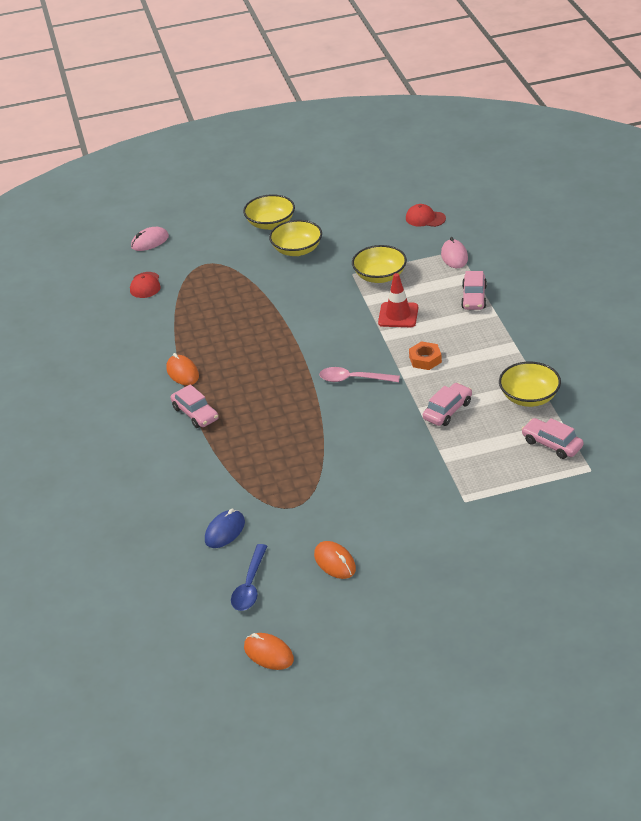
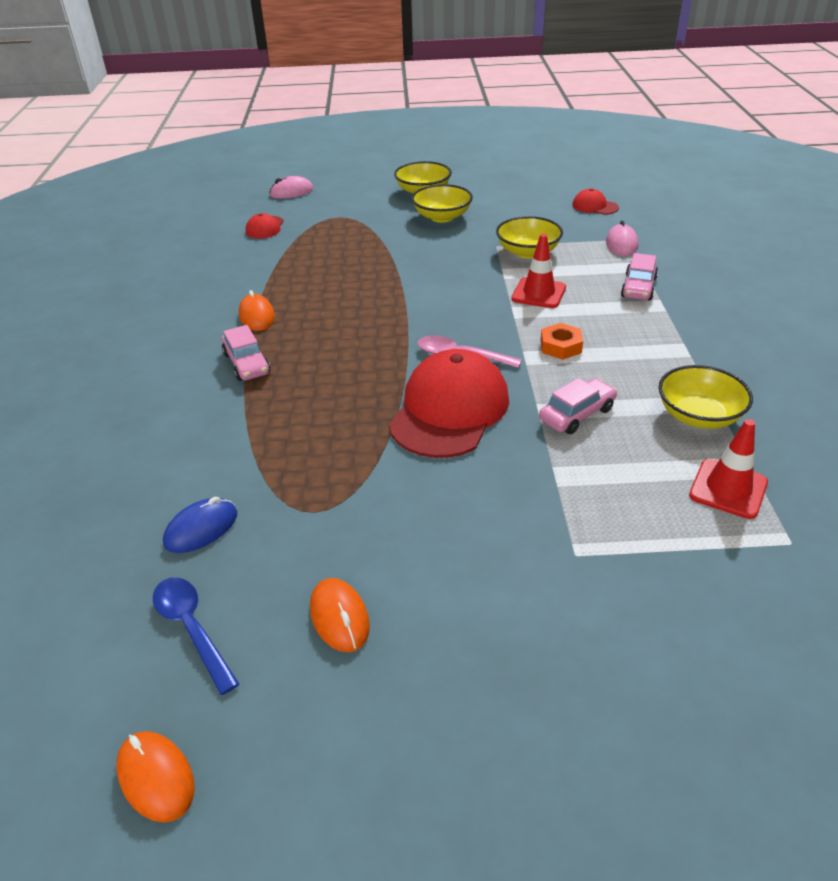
camera: 10 degrees right, 0 degrees up
blue spoon [231,544,267,611] -> blue spoon turned 120 degrees clockwise [153,577,239,695]
pink car [521,418,584,459] -> red traffic cone [689,419,768,519]
none -> red cap [389,349,509,458]

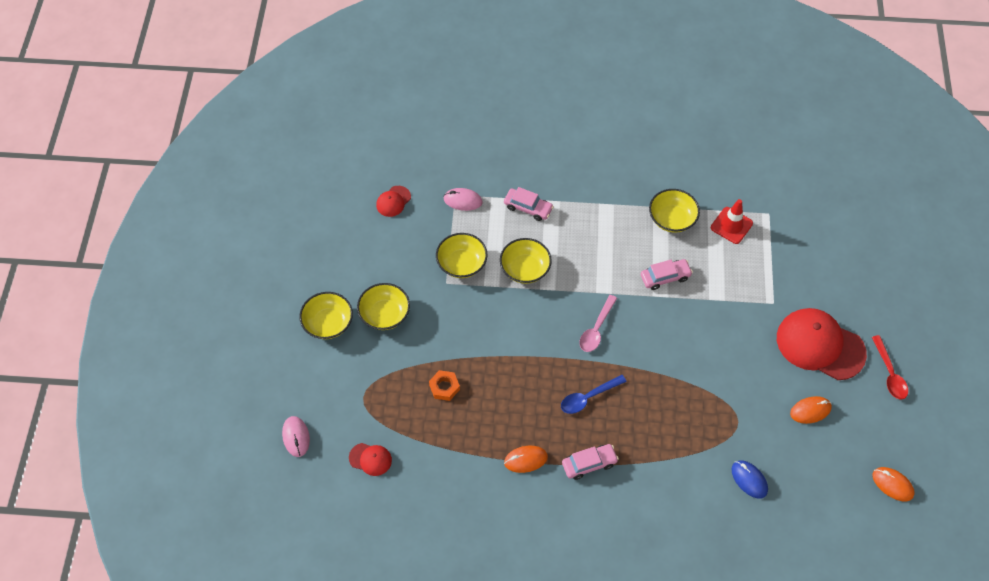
camera: 85 degrees left, 20 degrees up
orange mouse [116,731,195,823] -> orange mouse turned 75 degrees clockwise [872,467,915,502]
blue spoon [153,577,239,695] -> blue spoon moved to [561,375,627,414]
red cap [389,349,509,458] -> red cap moved to [777,308,867,380]
red traffic cone [511,234,566,308] -> yellow bowl [500,238,552,284]
pink car [539,378,617,434] -> pink car turned 105 degrees clockwise [641,259,693,290]
orange nut [540,323,583,360] -> orange nut moved to [429,370,460,401]
none -> red spoon [872,335,908,399]

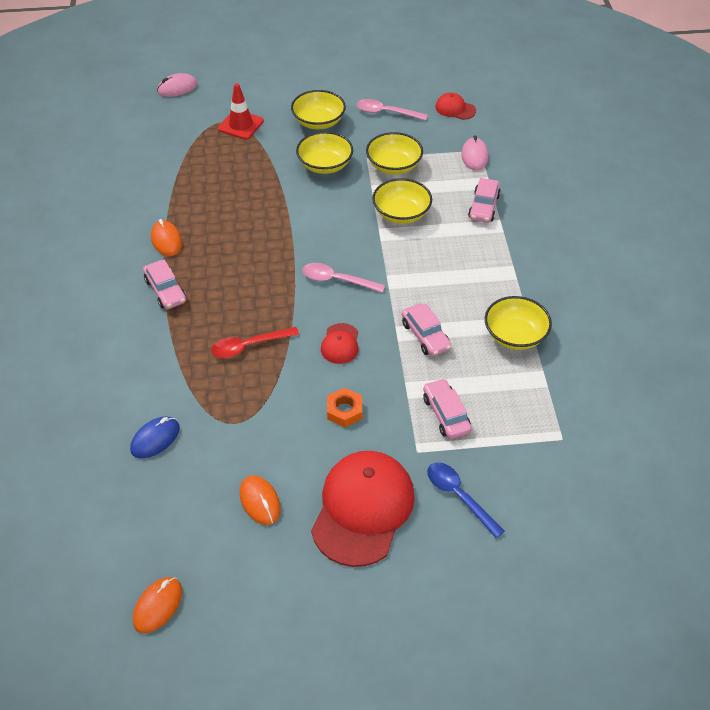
camera: 80 degrees right, 10 degrees down
yellow bowl [299,292,353,339] -> yellow bowl moved to [296,132,353,174]
red cap [349,443,392,476] -> red cap moved to [321,323,358,364]
orange nut [429,370,460,401] -> orange nut moved to [327,388,362,427]
blue spoon [561,375,627,414] -> blue spoon moved to [427,462,505,538]
red traffic cone [711,199,753,244] -> red traffic cone moved to [218,83,264,140]
red spoon [872,335,908,399] -> red spoon moved to [211,327,299,358]
none -> pink spoon [356,99,428,120]
none -> pink car [423,378,472,439]

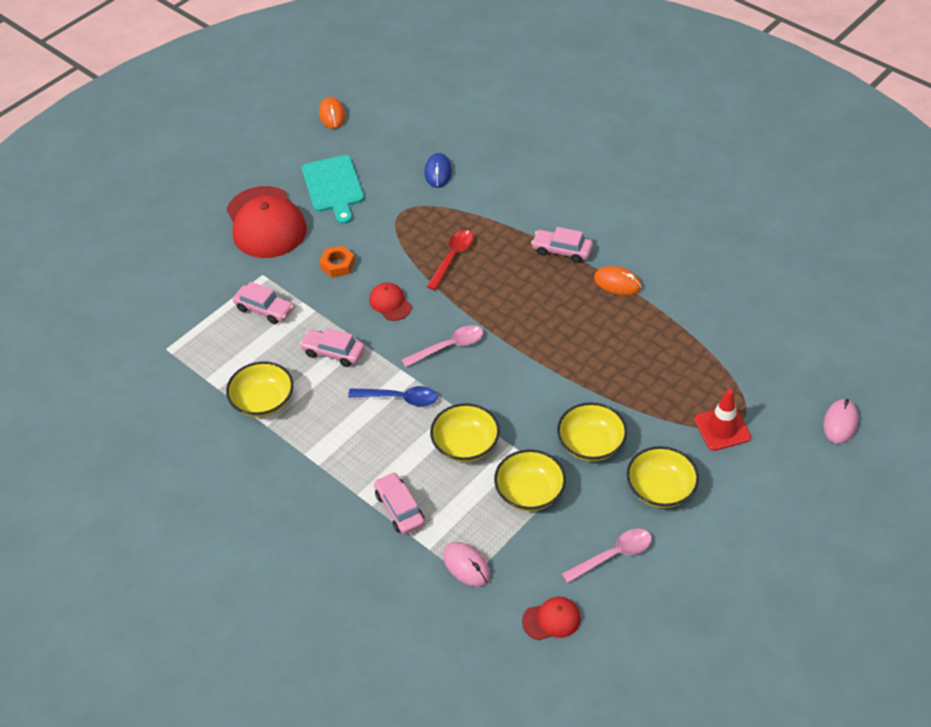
camera: 140 degrees right, 0 degrees up
orange mouse [240,475,281,525] -> turquoise cutting board [302,155,364,224]
blue spoon [427,462,505,538] -> blue spoon moved to [348,386,438,406]

